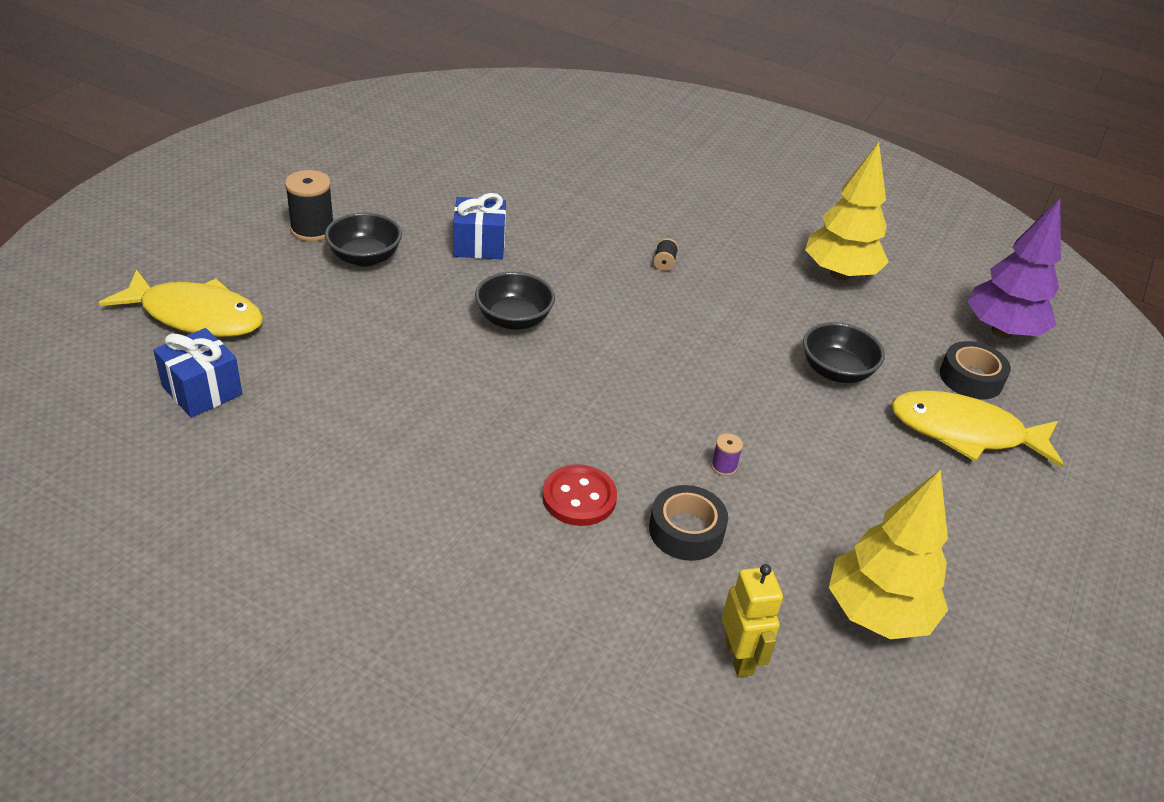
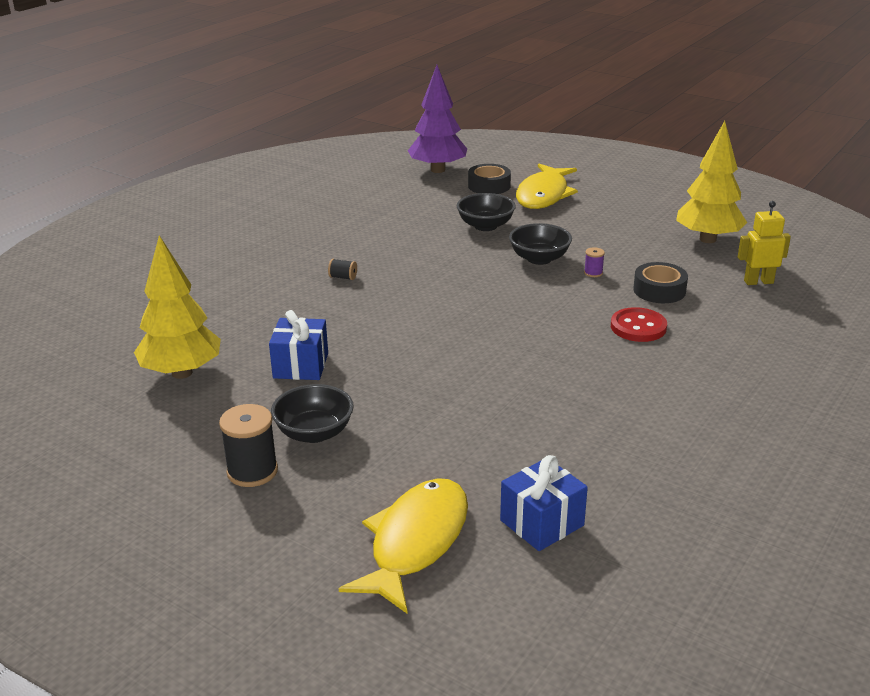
camera: 80 degrees left, 10 degrees down
black bowl [475,272,555,330] -> black bowl moved to [509,223,572,265]
yellow tree [805,142,889,280] -> yellow tree moved to [134,235,221,379]

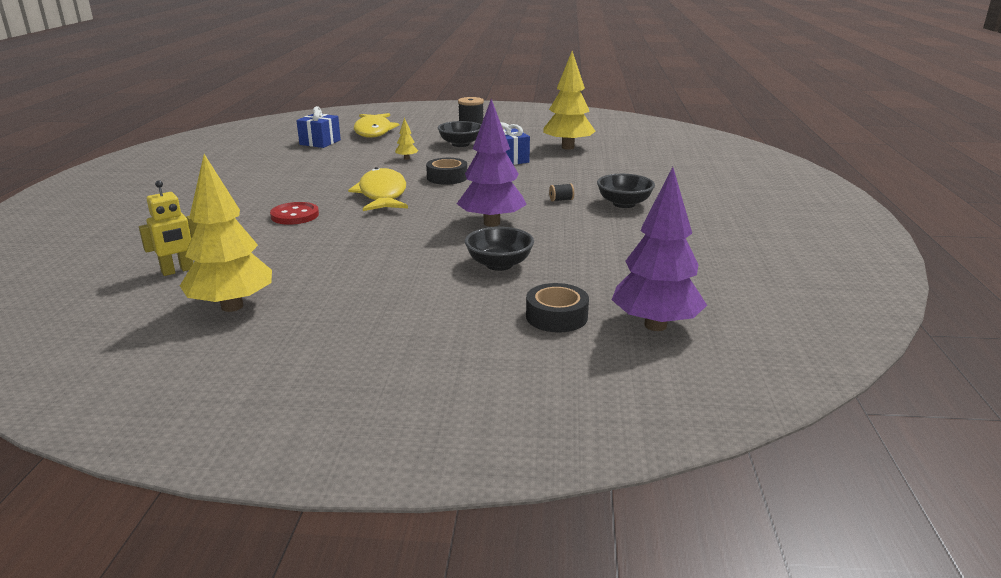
camera: 150 degrees right, 5 degrees down
black bowl [509,223,572,265] -> black bowl moved to [597,174,655,208]
yellow fish [516,164,578,209] -> yellow fish moved to [348,167,408,211]
purple spool [584,247,605,277] -> none
black tape [633,262,688,303] -> black tape moved to [426,158,467,185]
none -> yellow tree [395,117,418,160]
none -> purple tree [457,99,527,227]

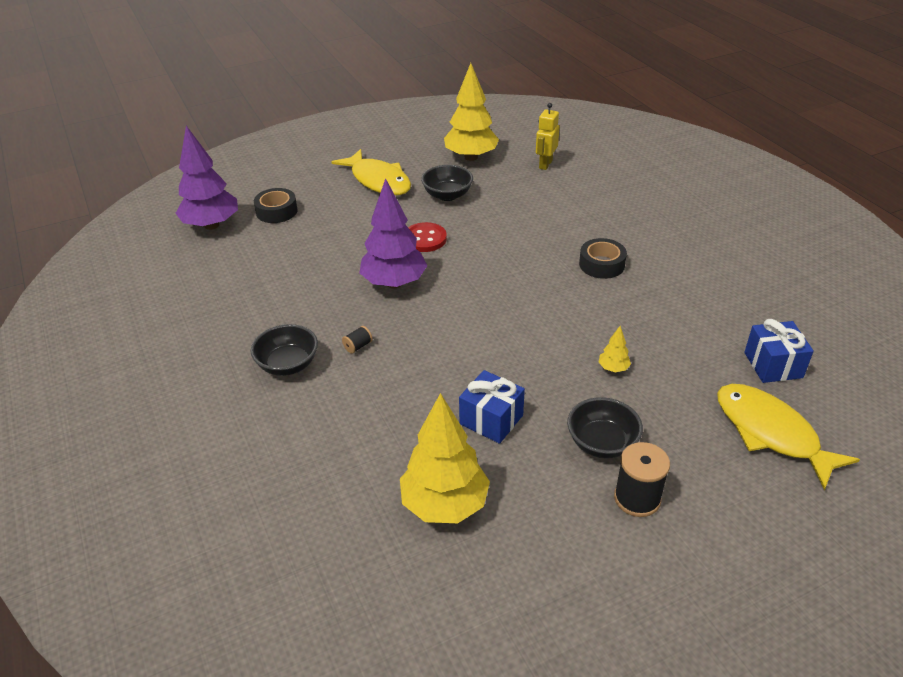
camera: 150 degrees right, 15 degrees up
red button [270,202,319,225] -> red button moved to [408,222,447,252]
yellow fish [348,167,408,211] -> yellow fish moved to [331,149,411,195]
black tape [426,158,467,185] -> black tape moved to [579,238,627,279]
black bowl [465,227,534,271] -> black bowl moved to [421,165,473,201]

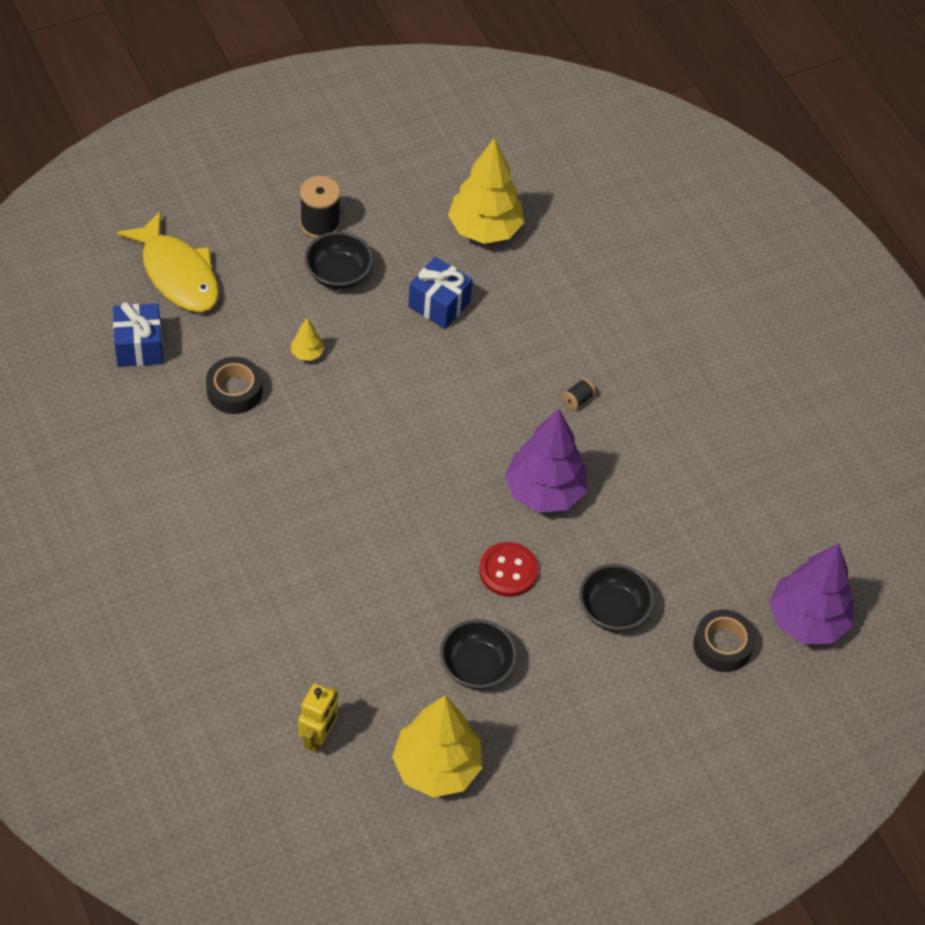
camera: 175 degrees right, 15 degrees up
black bowl [251,324,318,376] -> black bowl moved to [579,564,654,632]
yellow fish [331,149,411,195] -> none
black tape [579,238,627,279] -> black tape moved to [206,357,263,414]

